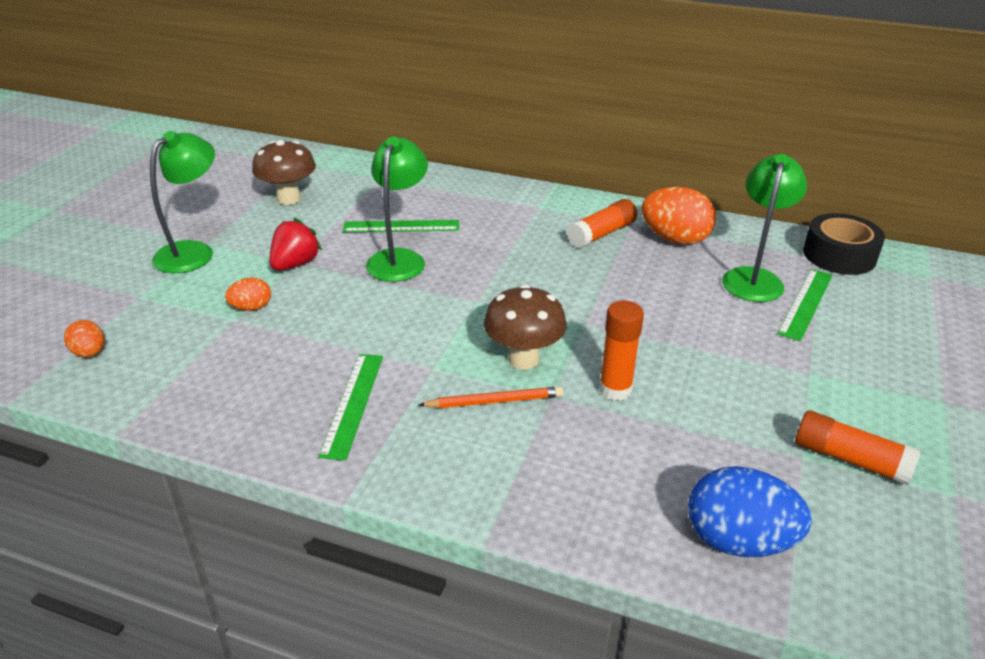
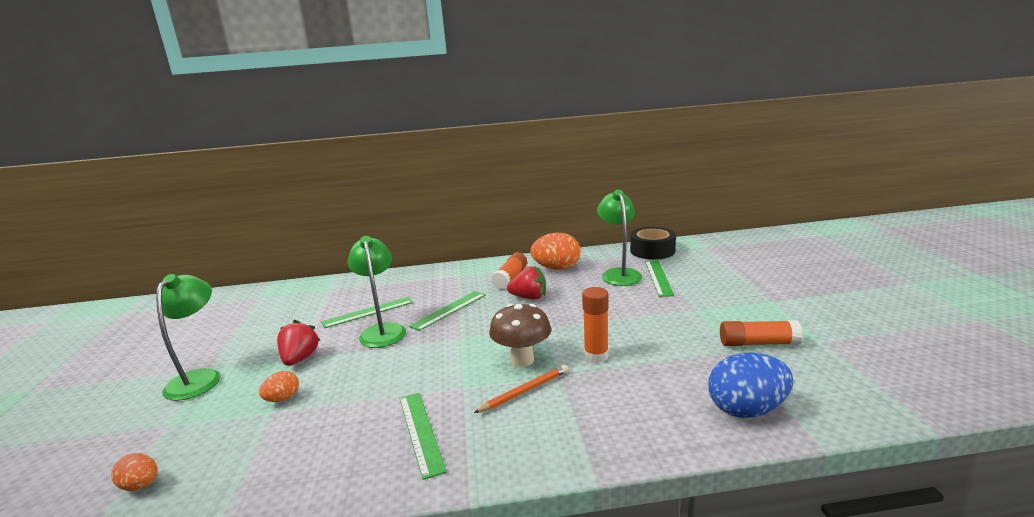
camera: 25 degrees left, 15 degrees down
brown mushroom [252,140,316,205] -> none
none -> green ruler [409,291,486,331]
none -> red strawberry [507,265,546,299]

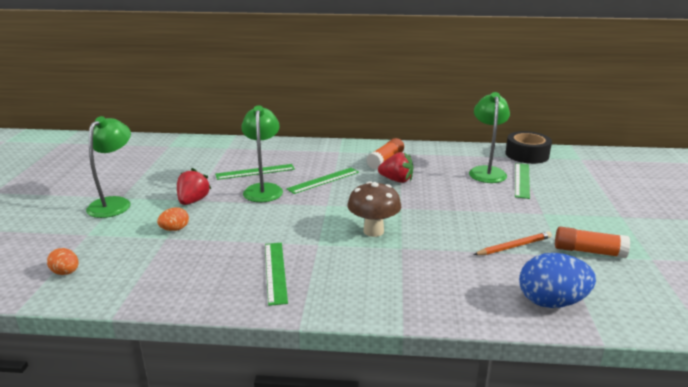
camera: 10 degrees right, 5 degrees up
orange pencil [474,365,568,413] -> orange pencil moved to [474,231,552,255]
orange egg [530,233,580,270] -> none
orange glue stick [582,287,609,363] -> none

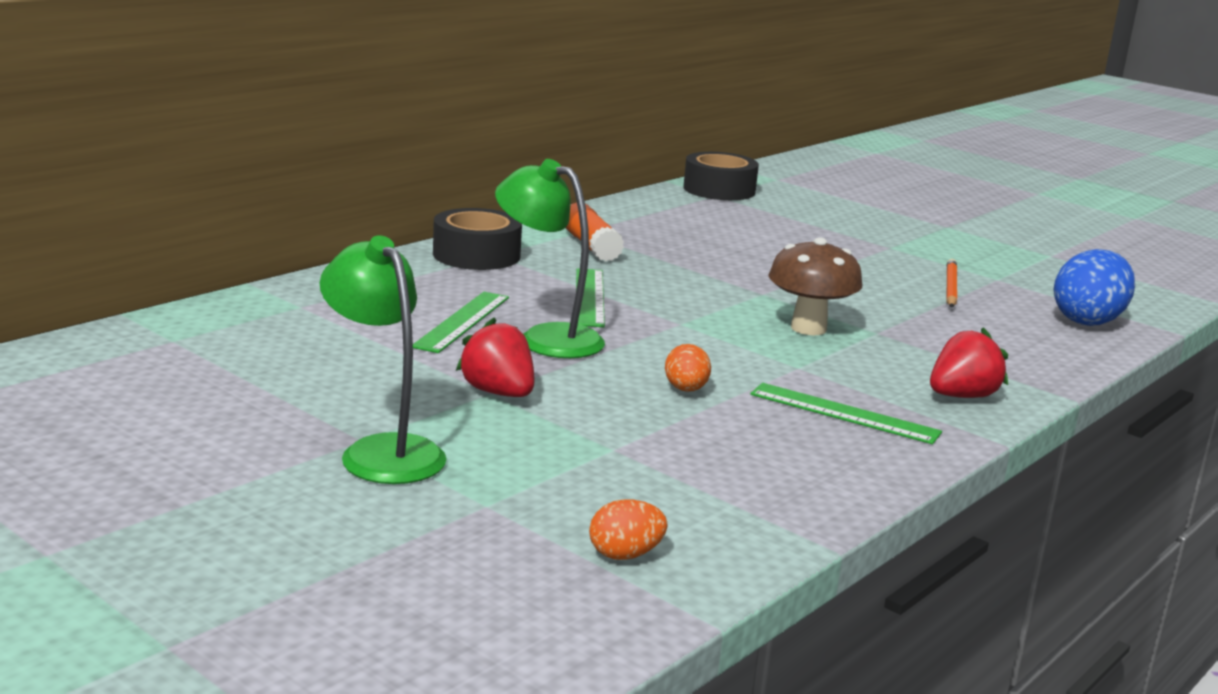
camera: 55 degrees left, 5 degrees down
orange egg [157,207,189,231] -> orange egg moved to [665,344,711,392]
red strawberry [378,152,413,183] -> red strawberry moved to [930,327,1008,398]
green lamp [469,92,510,183] -> none
green ruler [515,163,530,199] -> none
orange glue stick [555,227,630,258] -> none
none -> black tape [433,208,522,270]

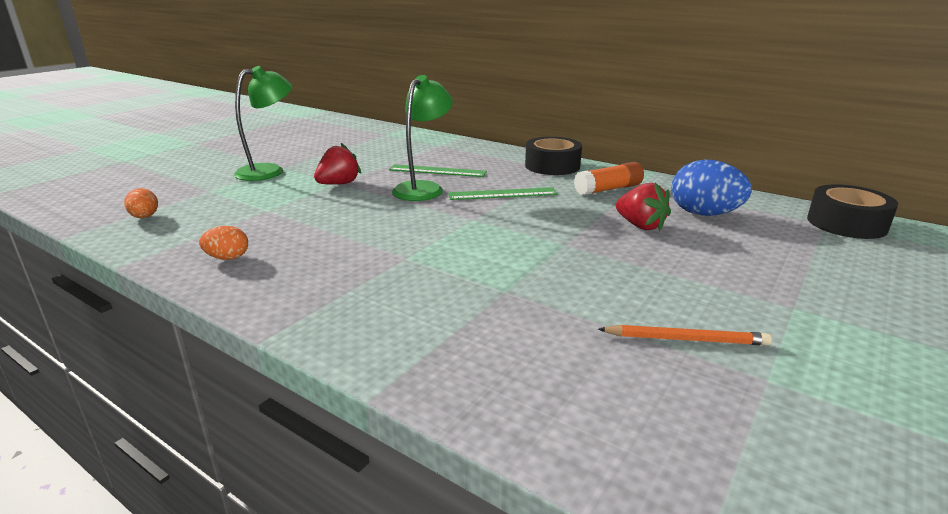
camera: 85 degrees right, 5 degrees up
orange egg [665,344,711,392] -> orange egg moved to [199,226,248,260]
green ruler [750,383,942,444] -> none
brown mushroom [768,237,862,335] -> none
red strawberry [930,327,1008,398] -> red strawberry moved to [616,182,671,231]
blue egg [1054,249,1135,326] -> blue egg moved to [671,160,752,216]

